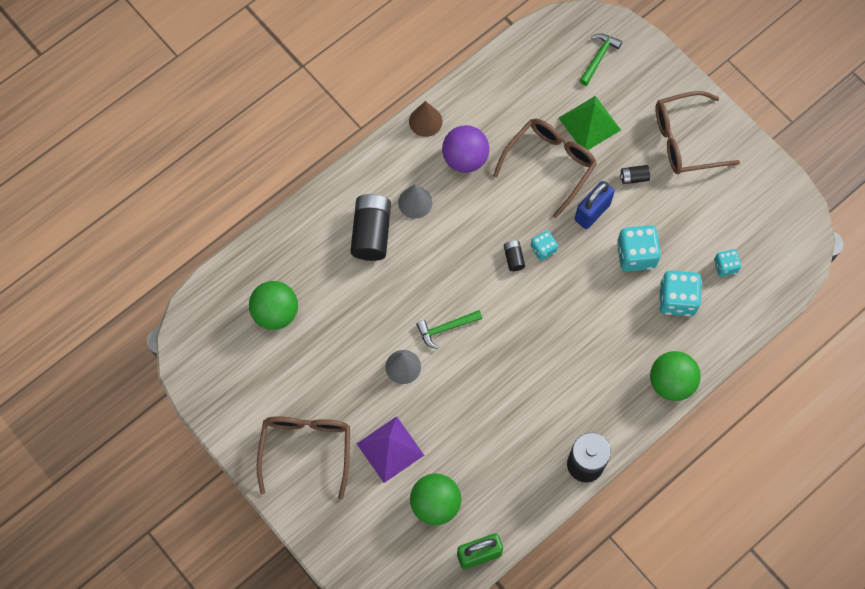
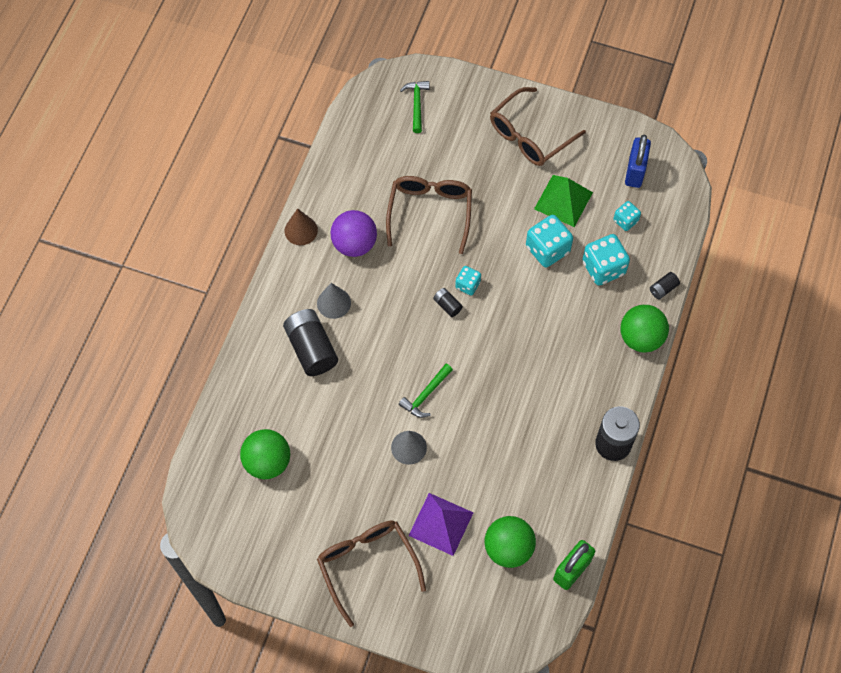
camera: 30 degrees left, 5 degrees down
green pyramid [559,96,621,150] -> green pyramid moved to [534,175,593,227]
blue padlock [575,181,615,229] -> blue padlock moved to [625,135,651,188]
black battery [620,165,650,184] -> black battery moved to [650,272,680,299]

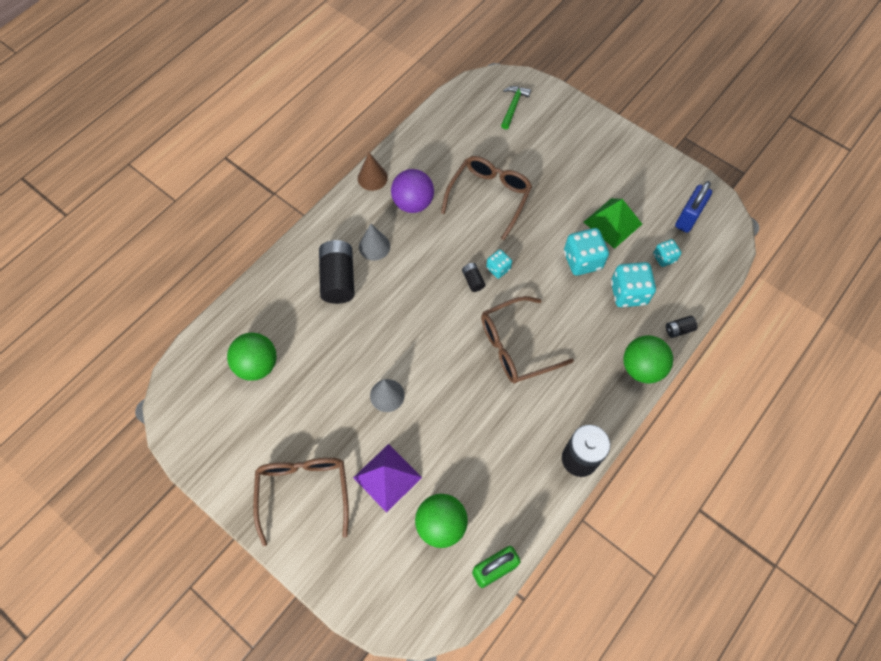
camera: 20 degrees right, 0 degrees up
green hammer [399,364,453,418] -> none
brown glasses [490,87,586,166] -> brown glasses moved to [481,296,574,384]

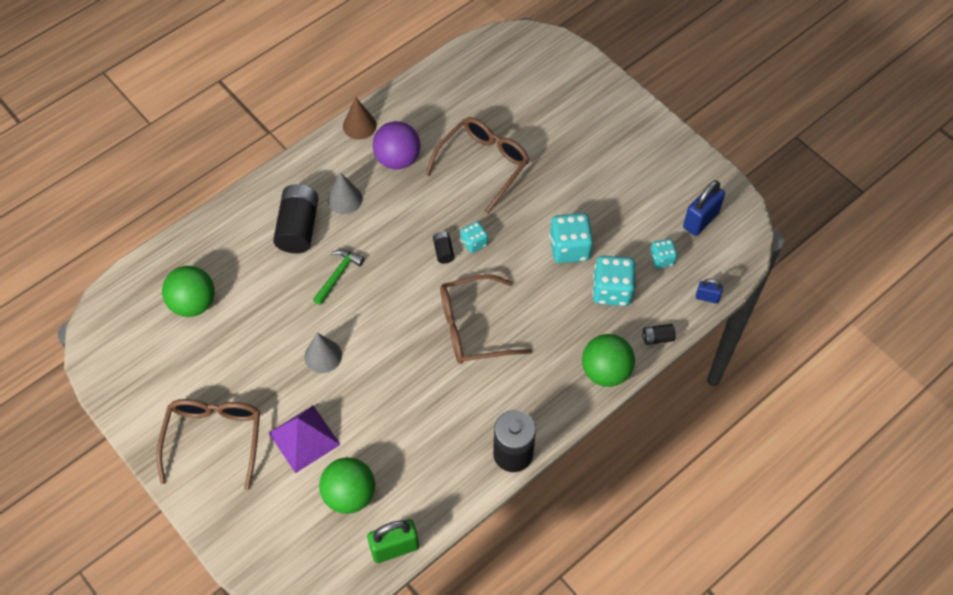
camera: 10 degrees right, 5 degrees down
green hammer [501,86,531,129] -> green hammer moved to [313,249,365,305]
green pyramid [584,198,642,249] -> none
none -> blue padlock [696,279,723,304]

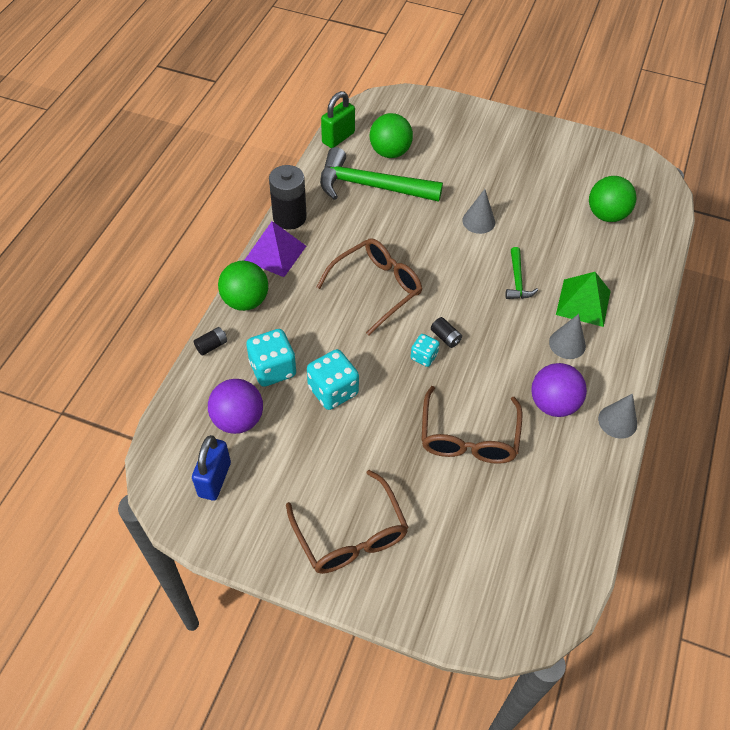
camera: 150 degrees right, 5 degrees down
brown glasses [157,399,260,490] -> brown glasses moved to [286,470,409,574]
purple pyramid [269,406,341,473] -> purple pyramid moved to [244,221,306,277]
black battery [273,184,319,254] -> green pyramid [556,272,611,327]
brown cone [343,97,377,140] -> grey cone [598,394,637,439]
turquoise dice [650,239,677,268] -> purple ball [208,379,263,434]
blue padlock [696,279,723,304] -> none
none -> green hammer [320,147,443,202]

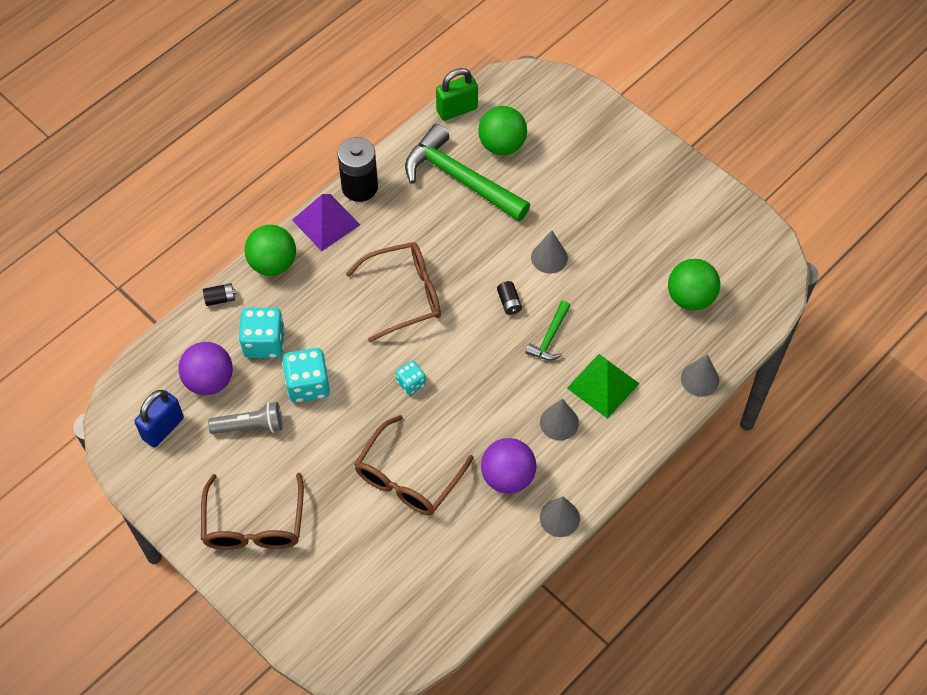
camera: 25 degrees right, 5 degrees up
black battery [431,317,462,348] -> black battery moved to [497,281,522,315]
none -> grey flashlight [208,402,282,434]
none -> grey cone [681,354,719,397]

